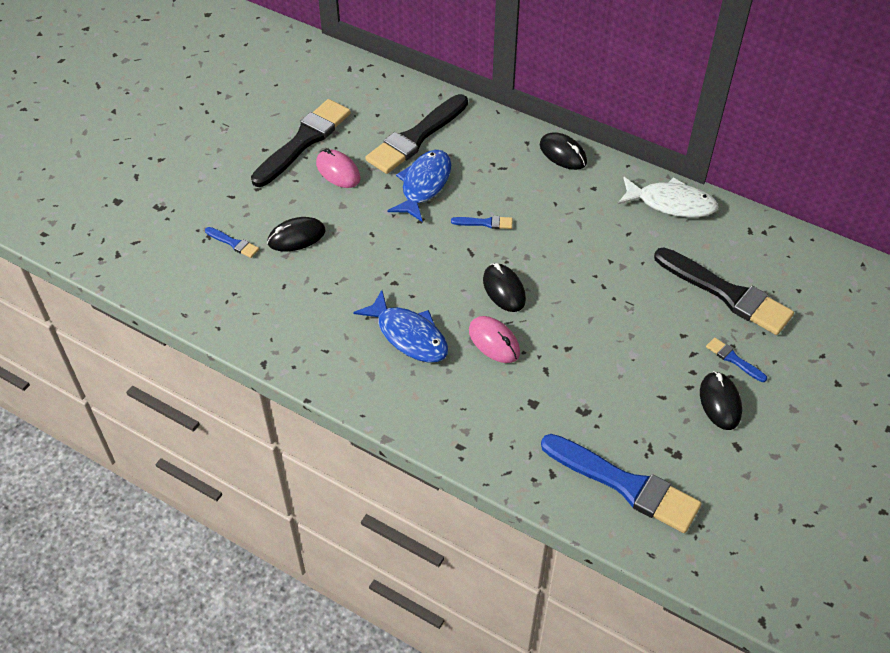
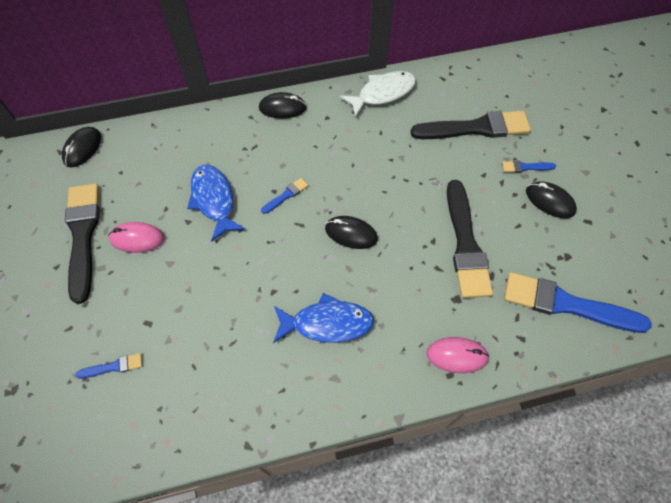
camera: 45 degrees left, 10 degrees up
black mouse [267,217,326,252] -> black mouse moved to [62,127,101,167]
black brush [365,94,468,174] -> black brush moved to [447,180,493,298]
pink mouse [469,316,520,363] -> pink mouse moved to [427,337,490,373]
blue brush [541,434,702,533] -> blue brush turned 150 degrees counterclockwise [504,272,652,333]

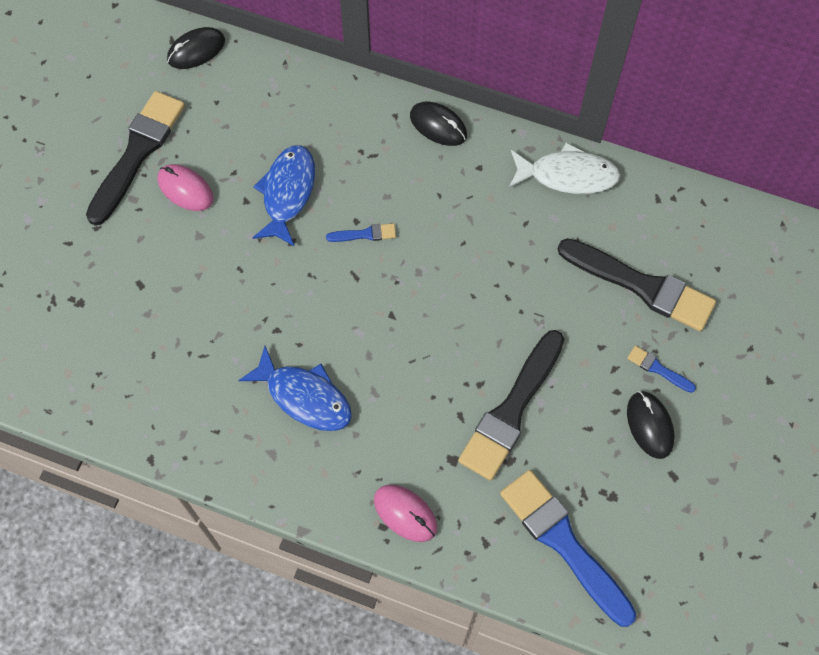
camera: 35 degrees right, 5 degrees up
blue brush [76,353,142,379] -> none
black mouse [325,216,378,249] -> none

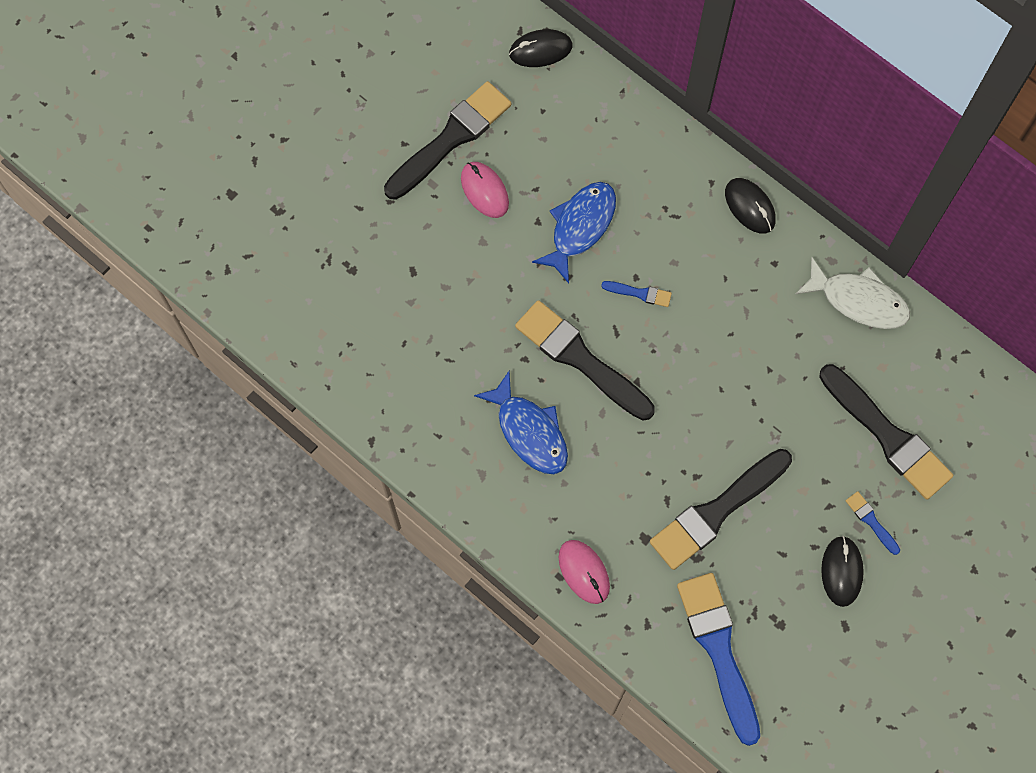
camera: 20 degrees right, 5 degrees up
none -> black brush [515,300,655,421]

